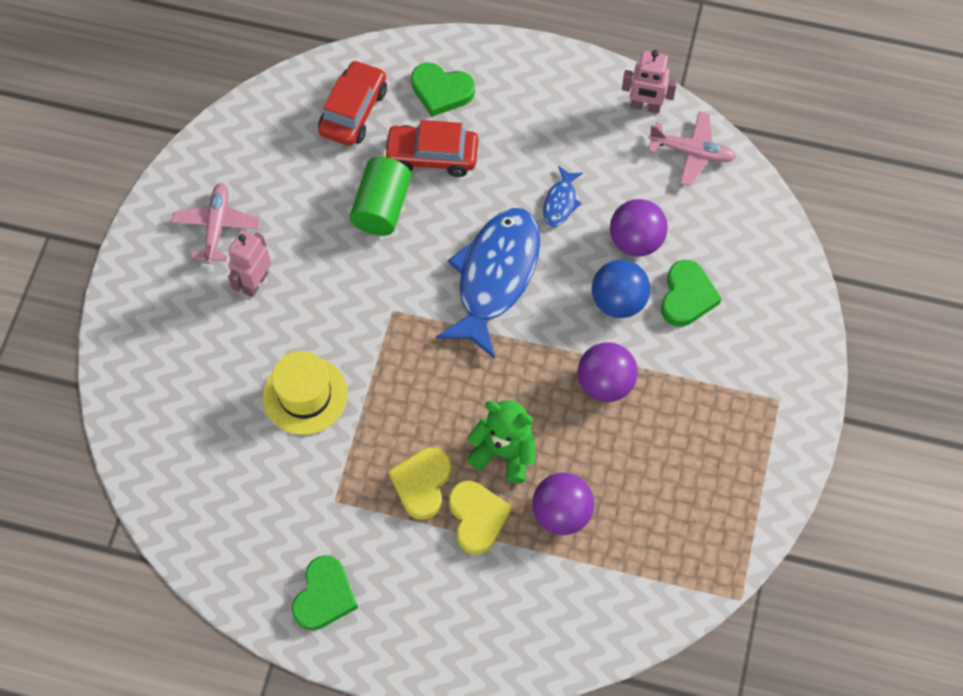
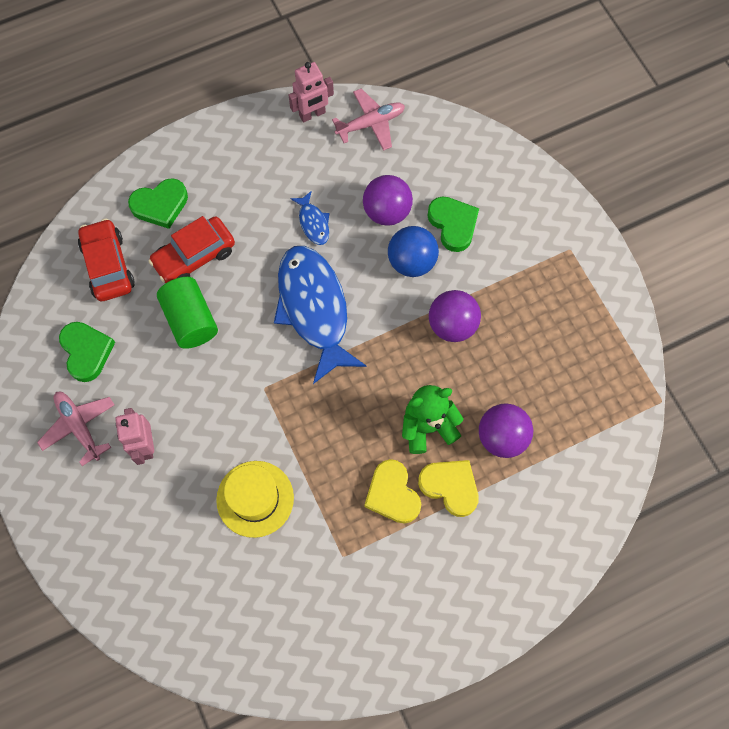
camera: 40 degrees left, 5 degrees up
green heart [292,555,358,631] -> green heart moved to [59,322,115,382]

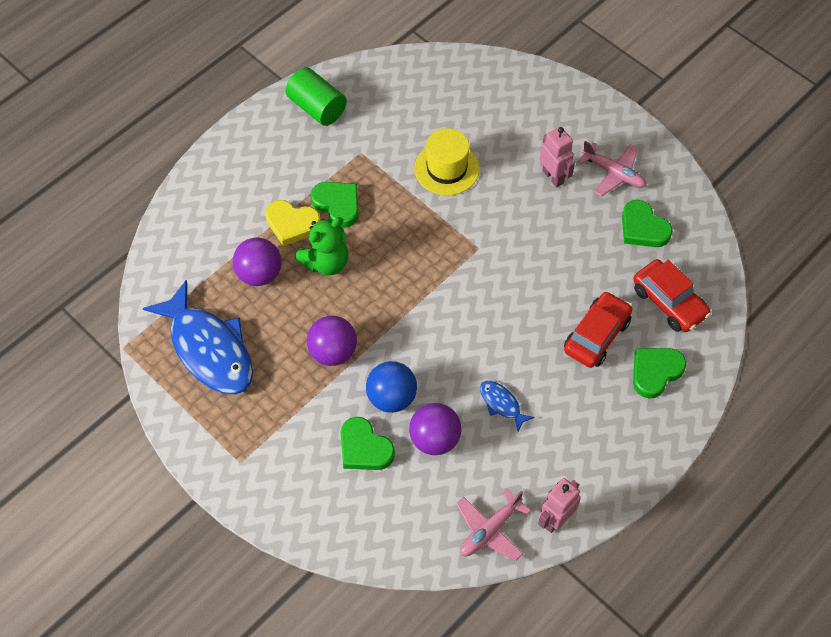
camera: 160 degrees right, 10 degrees down
green cylinder [157,277,218,349] -> green cylinder moved to [285,67,347,126]
blue fish [274,246,367,384] -> blue fish moved to [143,280,253,394]
yellow heart [364,459,421,524] -> green heart [311,182,359,228]

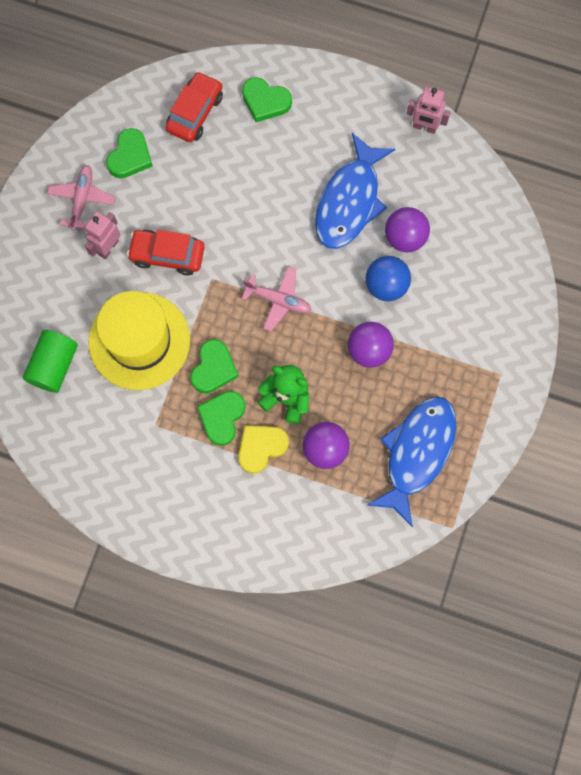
camera: 115 degrees left, 15 degrees up
yellow heart [265,200,321,246] -> yellow heart turned 120 degrees counterclockwise [239,426,289,474]
green cylinder [285,67,347,126] -> green cylinder moved to [23,330,78,393]
green heart [341,417,395,470] -> green heart moved to [191,339,239,393]
yellow hat [414,128,480,196] -> yellow hat [88,291,190,390], size x1.57
pink plane [456,489,531,561] -> pink plane moved to [241,266,311,332]
blue fish [480,381,535,431] -> blue fish [315,133,395,249], size x2.31
red car [564,291,633,368] -> red car moved to [127,230,205,275]

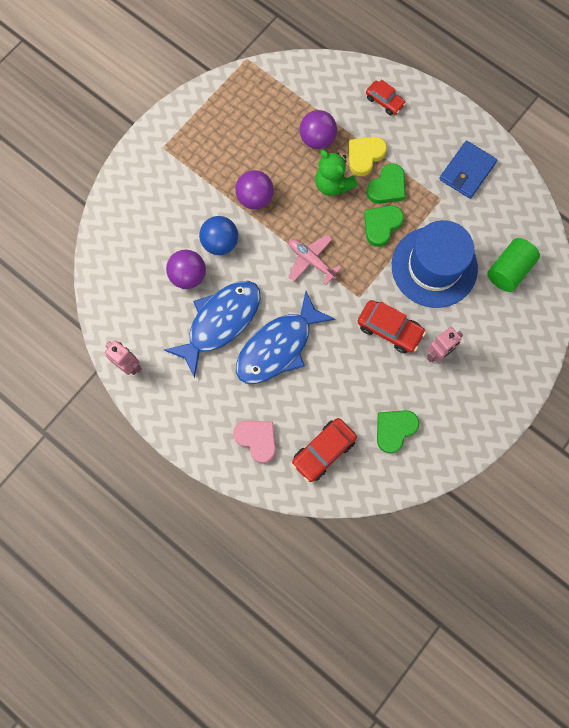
camera: 160 degrees left, 0 degrees up
pink plane [47,165,116,231] -> none
yellow hat [88,291,190,390] -> blue hat [392,220,478,308]
yellow heart [239,426,289,474] -> yellow heart turned 150 degrees clockwise [349,137,387,176]
green heart [242,77,292,122] -> pink heart [233,421,276,463]
blue fish [367,397,456,528] -> blue fish moved to [236,291,335,384]
none -> red car [366,79,406,115]
none -> blue wallet [439,141,497,199]

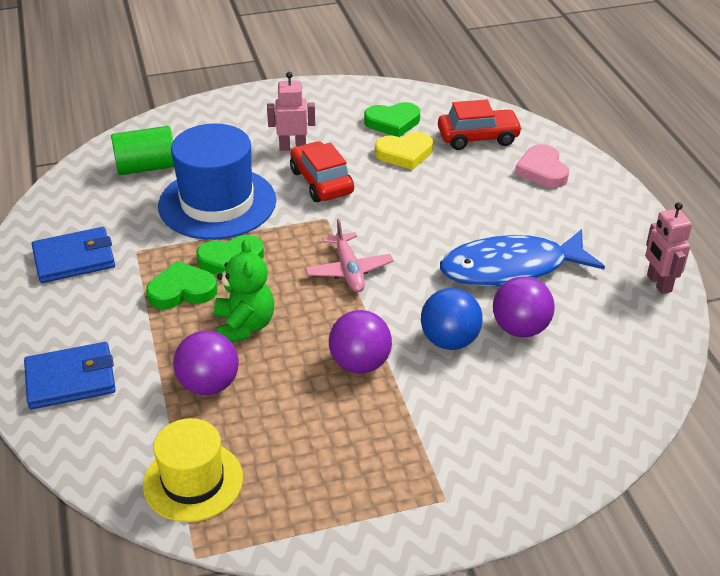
camera: 145 degrees left, 35 degrees down
blue fish [236,291,335,384] -> none
yellow heart [349,137,387,176] -> yellow heart moved to [375,132,433,170]
red car [366,79,406,115] -> blue wallet [24,342,116,409]
none -> yellow hat [143,418,243,522]

